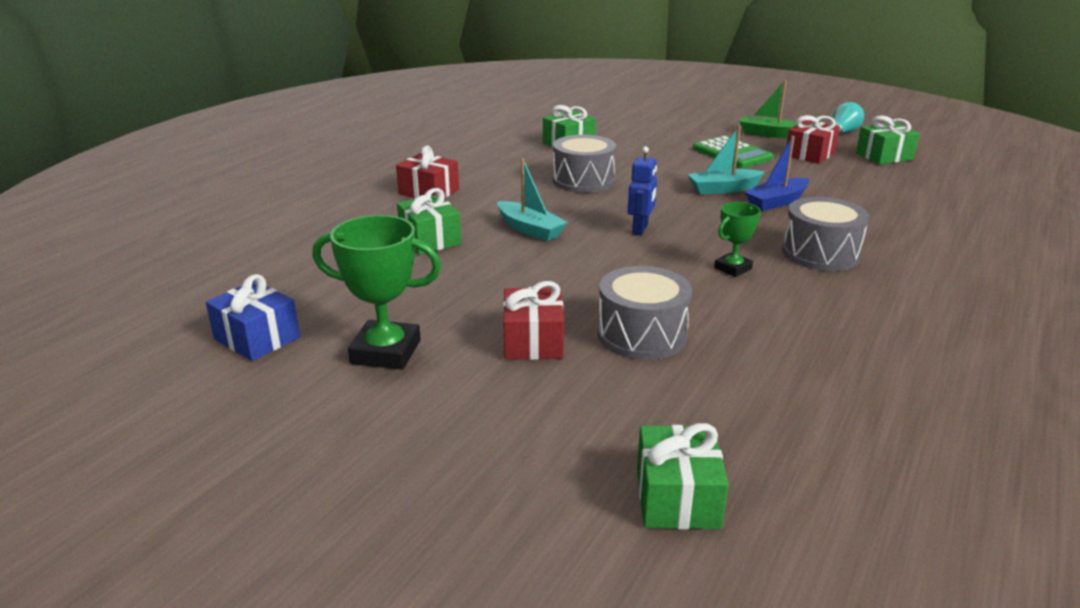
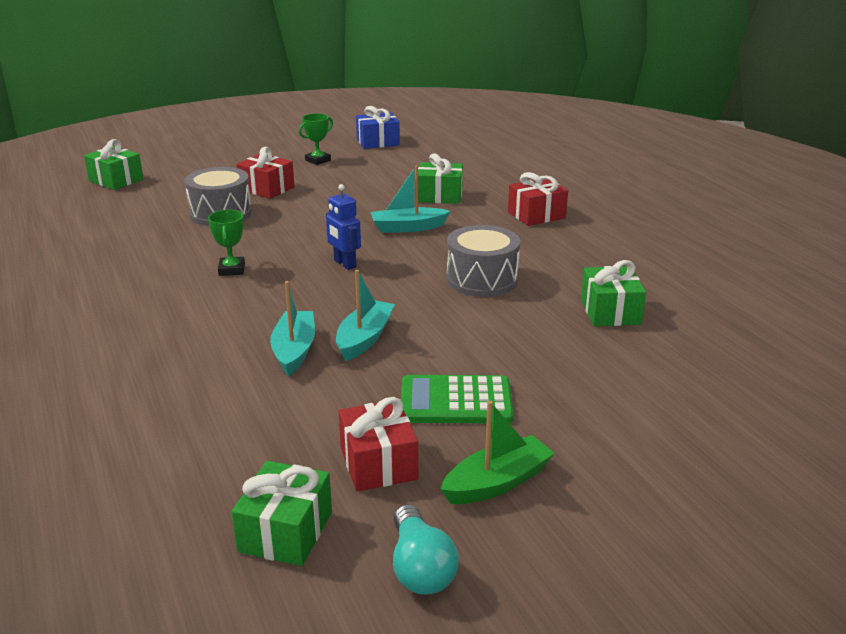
camera: 125 degrees right, 0 degrees up
green trophy [312,215,441,370] -> green trophy [299,113,333,165], size x0.58
blue boat [745,136,809,211] -> turquoise boat [270,281,315,376]
grey drum [782,197,869,271] -> none

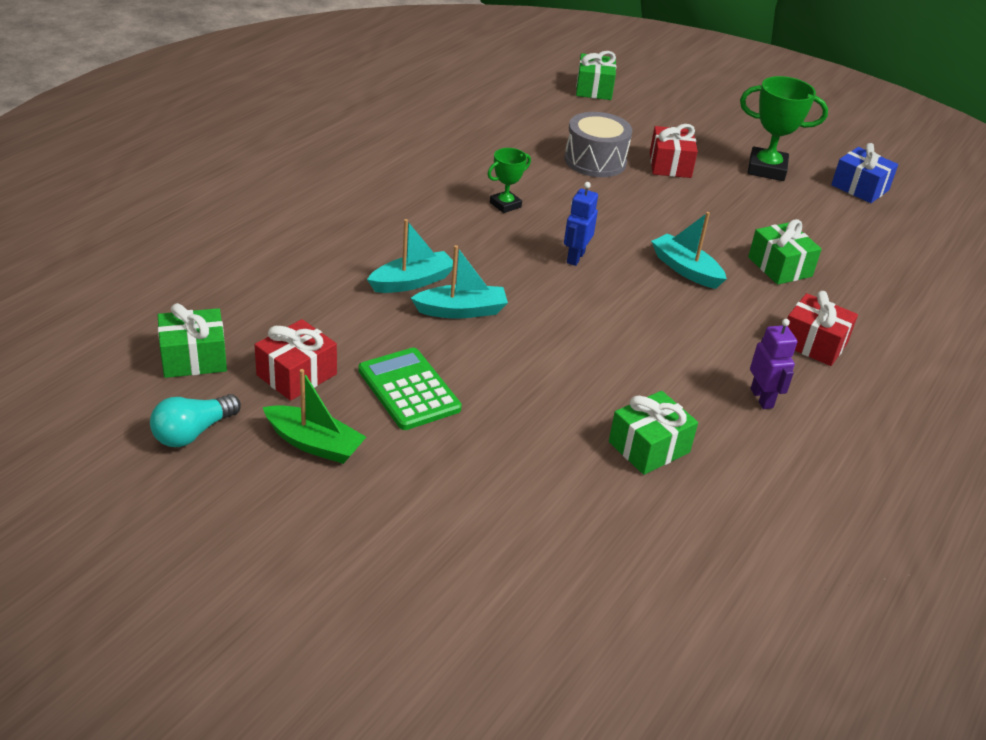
camera: 55 degrees right, 10 degrees up
green trophy [299,113,333,165] -> green trophy [740,76,828,181], size x1.73
grey drum [447,225,520,297] -> none
none -> purple robot [750,319,797,409]

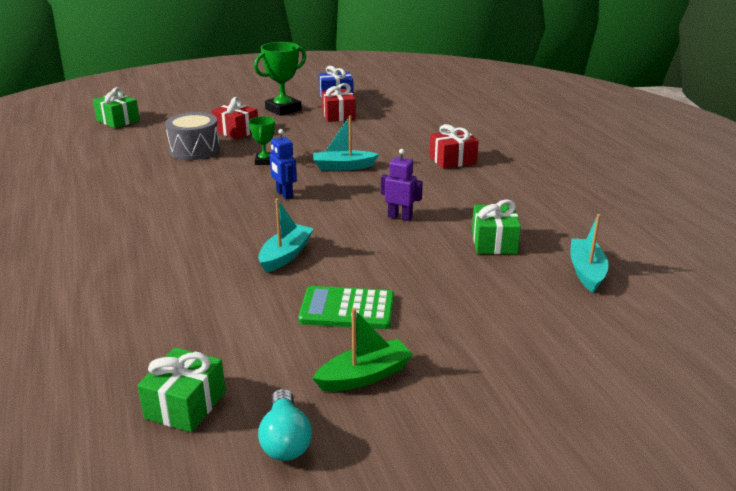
camera: 50 degrees left, 10 degrees down
red gift [254,319,337,401] -> red gift moved to [322,83,356,122]
turquoise boat [367,219,453,293] -> turquoise boat moved to [570,214,609,292]
green trophy [488,148,531,213] -> green trophy moved to [249,116,275,165]
green gift [748,219,822,285] -> none
purple robot [750,319,797,409] -> purple robot moved to [381,149,423,221]

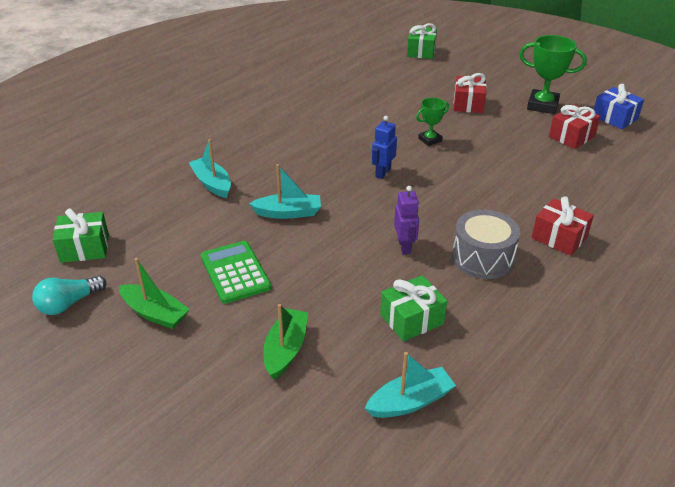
camera: 60 degrees right, 10 degrees up
grey drum [165,112,220,160] -> grey drum moved to [452,210,520,279]
turquoise boat [313,116,379,171] -> turquoise boat moved to [189,139,231,198]
none -> green boat [263,304,308,379]

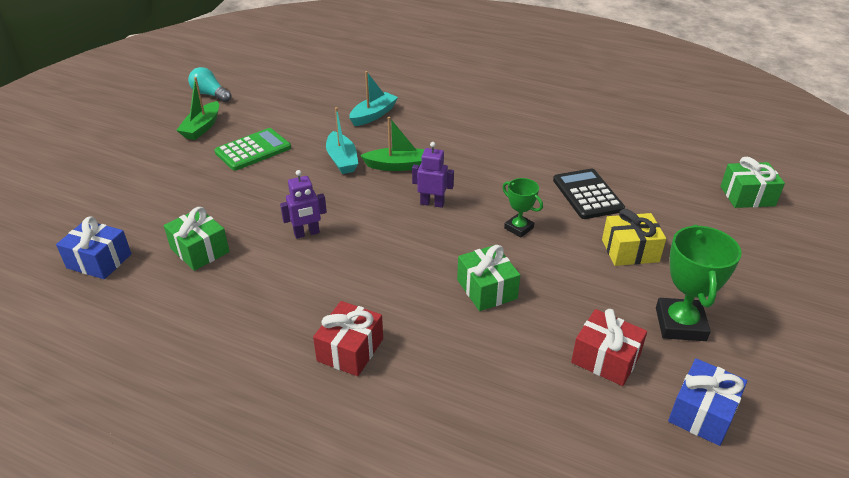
camera: 75 degrees right, 0 degrees up
green gift [53,209,109,263] -> green gift moved to [457,245,520,311]
green boat [263,304,308,379] -> green boat moved to [360,117,425,171]
turquoise boat [365,352,456,418] -> blue gift [56,217,132,279]
blue robot [372,116,397,179] -> purple robot [412,142,454,208]
grey drum [452,210,520,279] -> none
red gift [454,73,486,113] -> yellow gift [602,209,666,266]
none -> black calculator [553,169,625,219]

